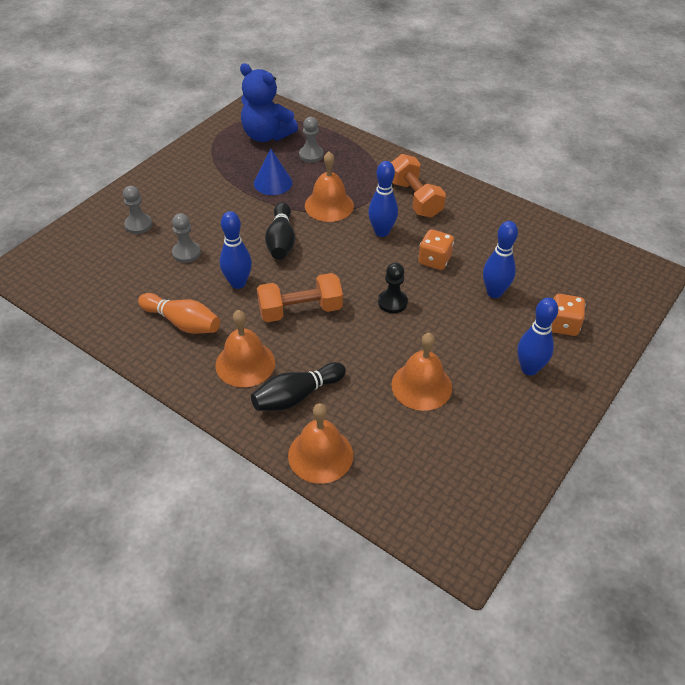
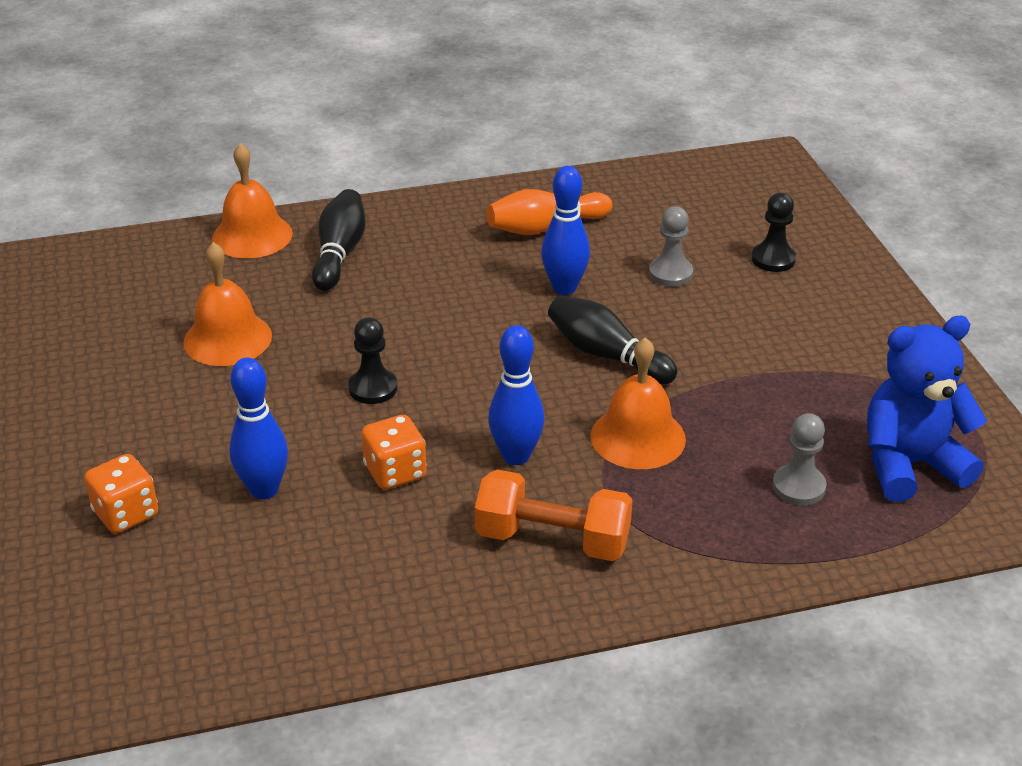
camera: 130 degrees right, 10 degrees down
grey pawn [123,186,152,234] -> black pawn [752,193,796,272]
orange bell [215,310,275,387] -> none
blue cone [254,148,293,195] -> none
orange dumbbell [257,273,343,322] -> none
blue bowling pin [517,298,558,376] -> none

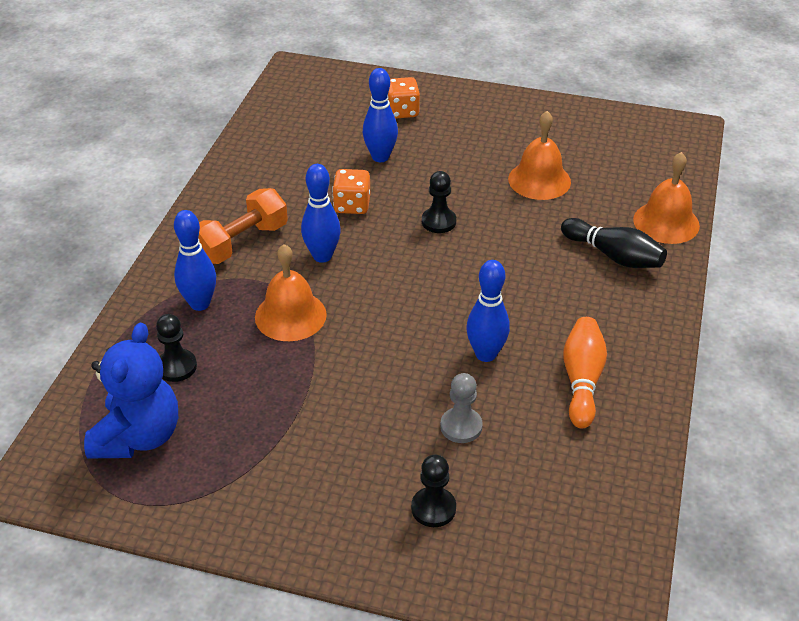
camera: 120 degrees right, 5 degrees up
black bowling pin [548,295,678,384] -> none
grey pawn [772,413,827,505] -> black pawn [156,314,197,382]
none -> blue bowling pin [174,210,216,311]

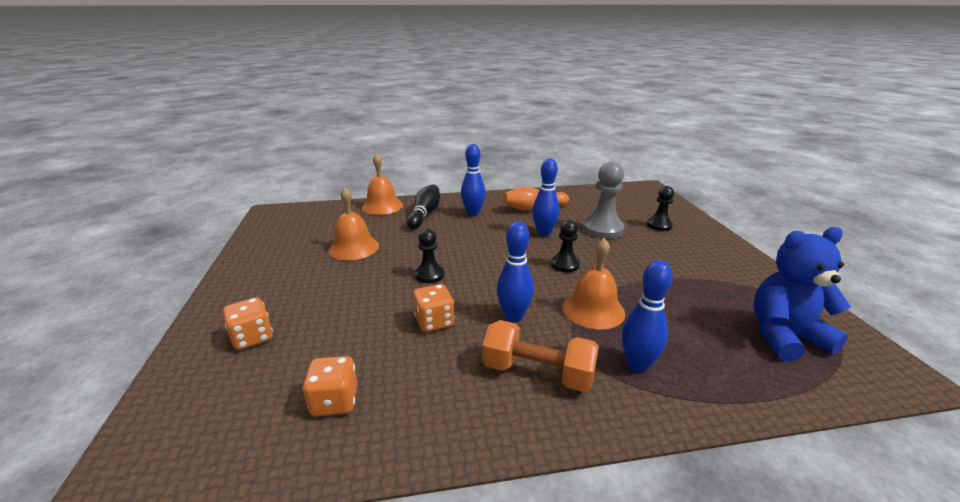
camera: 115 degrees left, 15 degrees down
black pawn [156,314,197,382] -> black pawn moved to [551,220,580,273]
blue bowling pin [363,68,398,162] -> blue bowling pin moved to [461,144,486,216]
grey pawn [440,373,483,443] -> grey pawn [583,162,624,239], size x1.63
none -> orange dice [303,356,358,416]

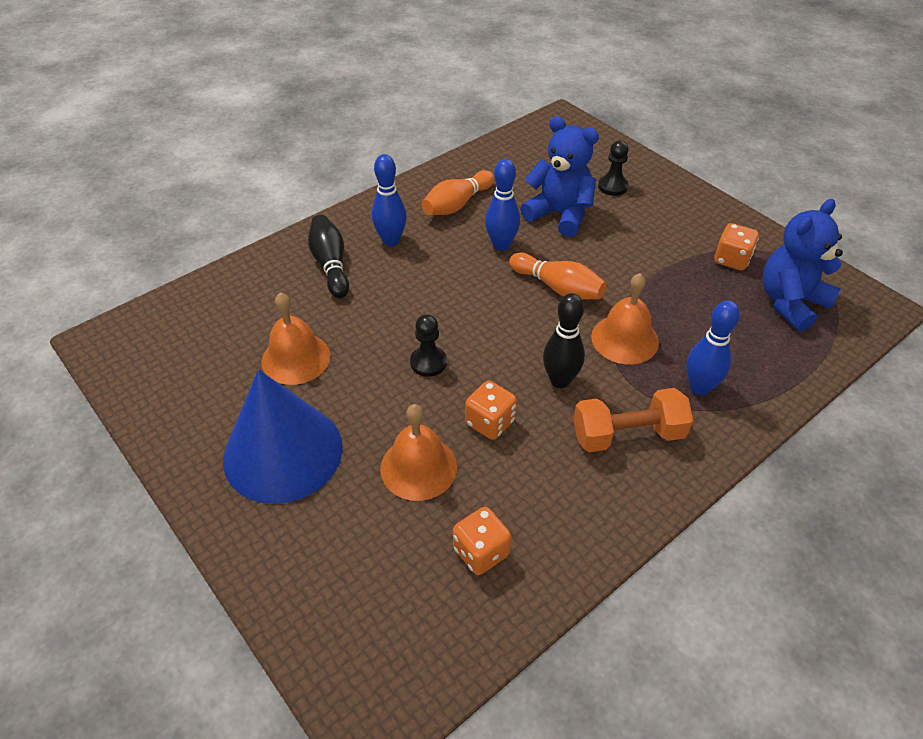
camera: 30 degrees left, 20 degrees up
orange dice [223,297,273,350] -> orange dice moved to [714,223,759,271]
orange bell [362,153,403,215] -> orange bell moved to [380,404,457,501]
blue bowling pin [497,222,534,322] -> black bowling pin [543,293,585,388]
black pawn [551,220,580,273] -> orange bowling pin [509,253,607,300]
grey pawn [583,162,624,239] -> blue teddy bear [520,116,599,237]
none -> blue cone [223,369,343,504]

